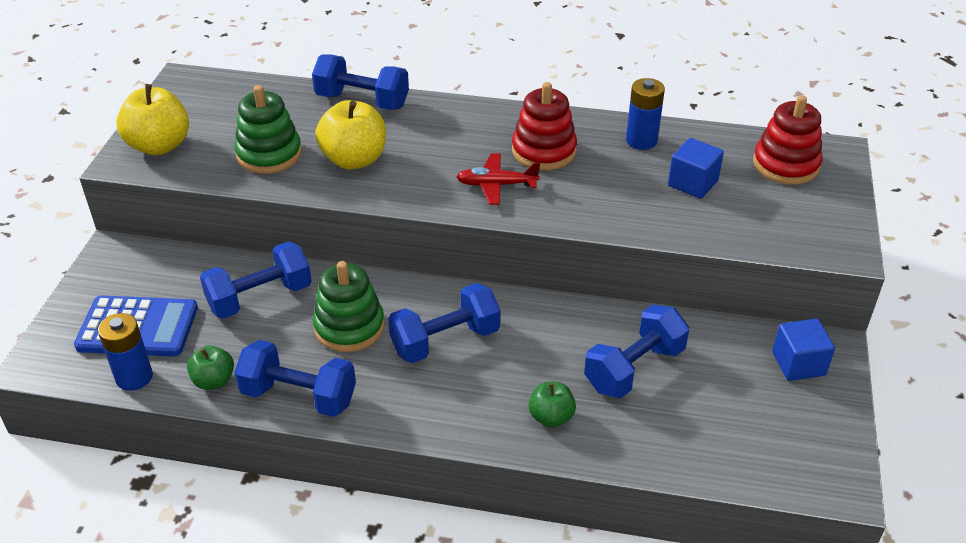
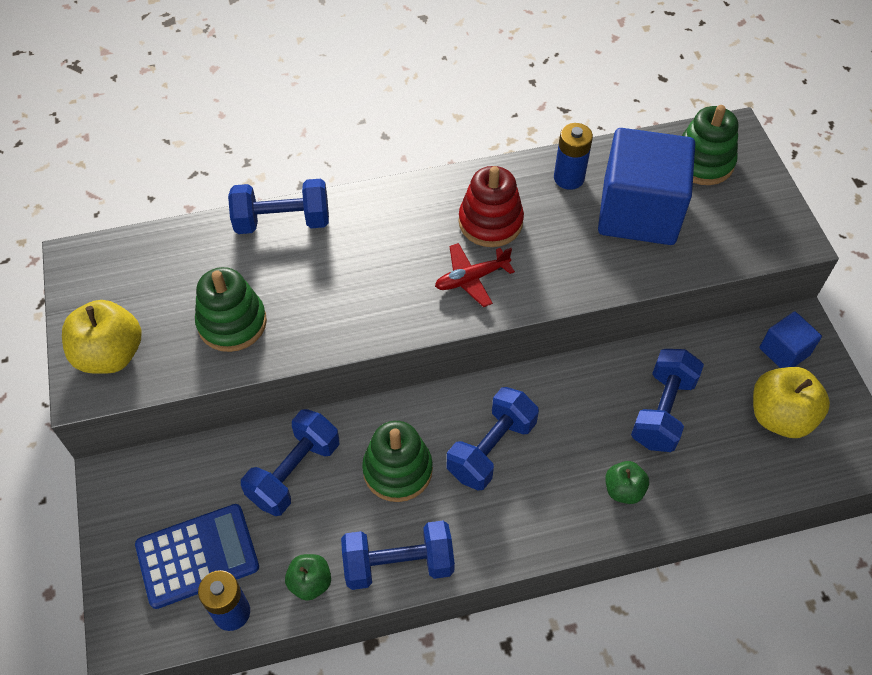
camera: 25 degrees left, 15 degrees up
yellow apple [315,100,386,170] -> yellow apple moved to [753,367,830,438]
blue cube [668,138,724,199] -> blue cube [598,128,695,245], size x2.08
red stacking toy [753,95,822,185] -> green stacking toy [682,105,738,185]

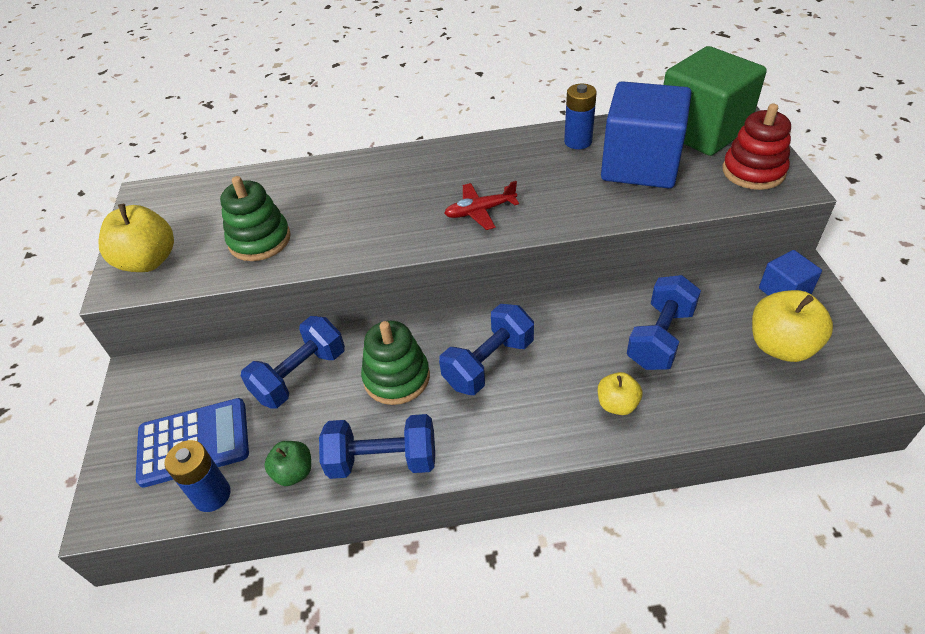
camera: 10 degrees right, 10 degrees down
blue dumbbell [228,179,329,234] -> none
red stacking toy [459,166,524,247] -> red stacking toy moved to [722,104,791,190]
green apple [605,461,649,504] -> yellow apple [598,372,643,415]
green stacking toy [682,105,738,185] -> green cube [663,46,767,156]

